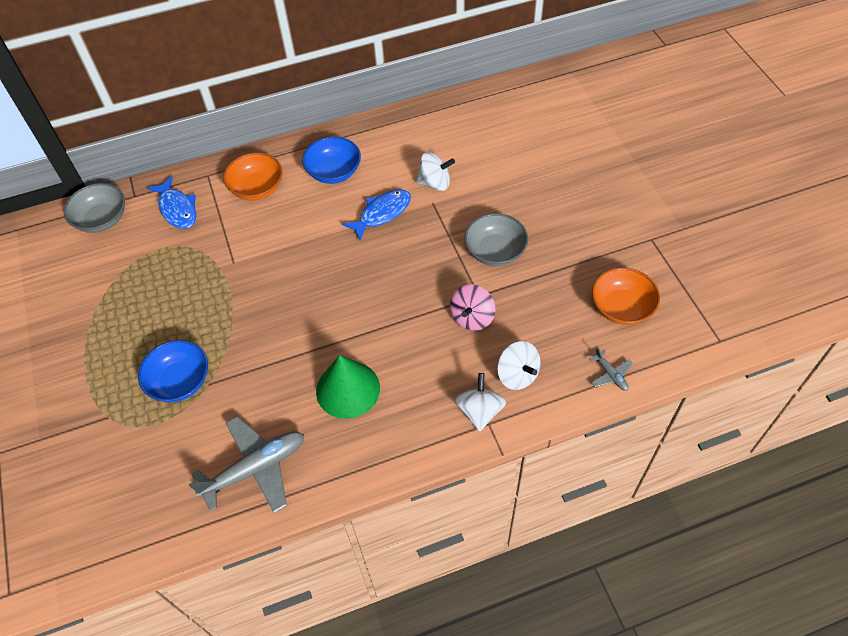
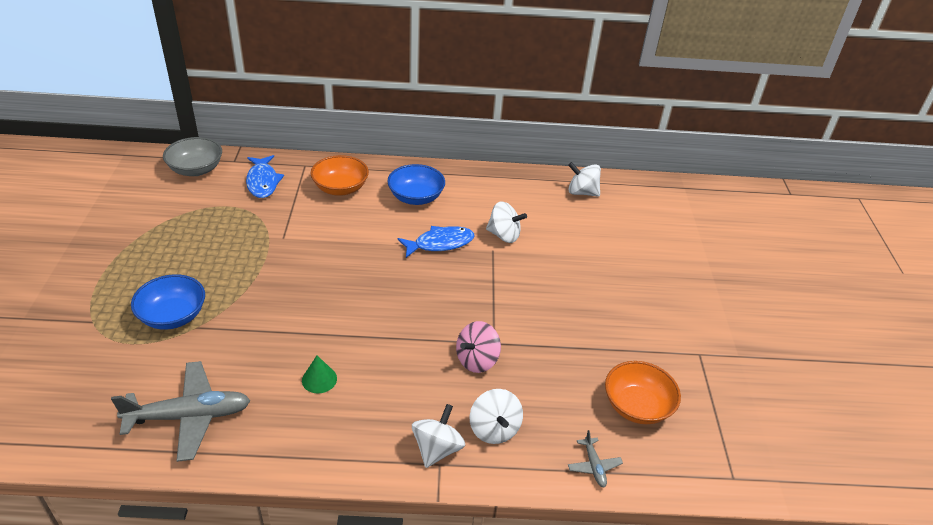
camera: 15 degrees right, 15 degrees down
green cone [316,355,380,419] -> green cone [302,355,337,393], size x0.51
grey bowl [464,213,528,266] -> none
none -> white spinning top [568,162,601,197]

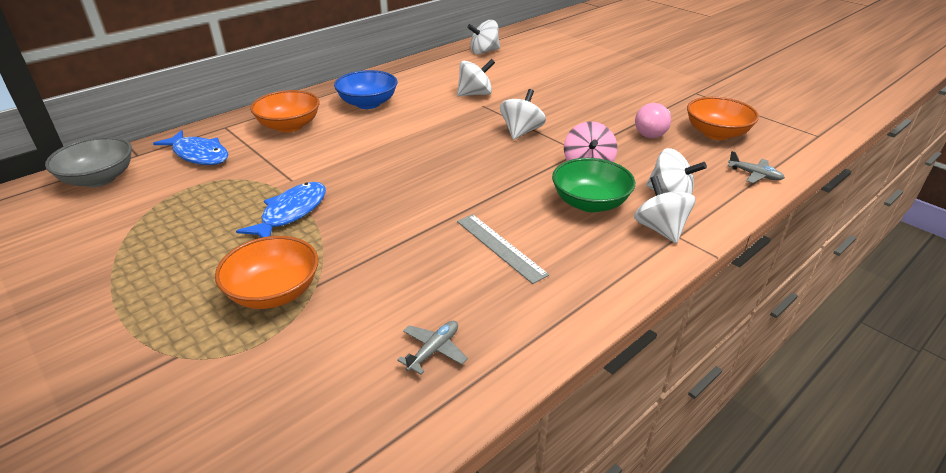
camera: 40 degrees left, 5 degrees down
grey plane [111,361,251,462] -> grey plane [397,321,468,375], size x0.46
blue bowl [131,274,205,330] -> orange bowl [215,236,318,309]
green cone [302,355,337,393] -> grey ruler [457,214,549,284]
blue fish [397,226,475,258] -> blue fish moved to [236,182,326,238]
none -> white spinning top [500,89,546,140]
none -> green bowl [552,158,635,212]
none -> pink light bulb [635,103,671,138]

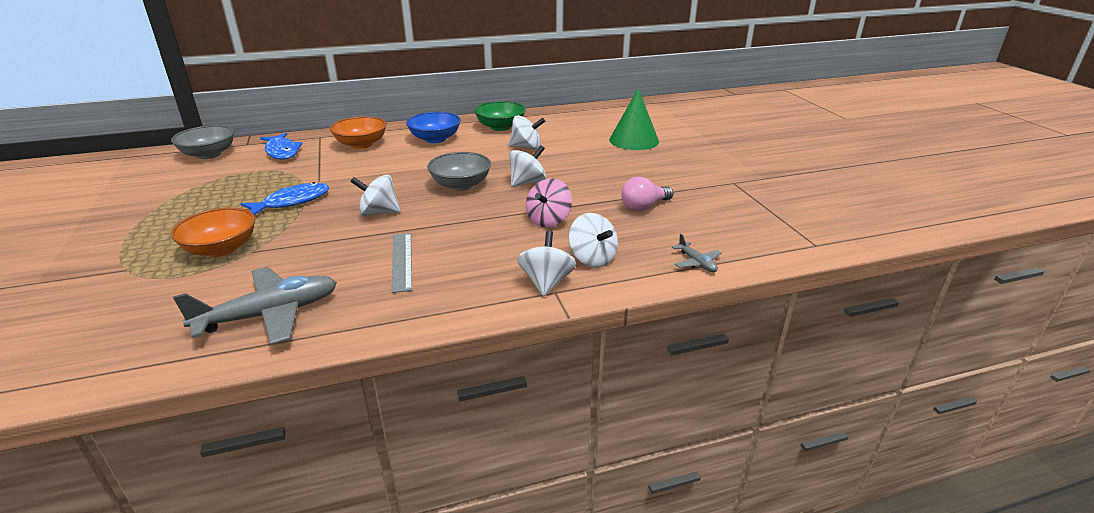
camera: 25 degrees right, 5 degrees down
grey plane [397,321,468,375] -> grey plane [173,267,337,345], size x2.20
white spinning top [467,20,500,54] -> white spinning top moved to [350,175,400,216]
green bowl [552,158,635,212] -> green bowl moved to [474,101,526,131]
orange bowl [687,97,759,140] -> none
none -> grey bowl [427,152,491,191]
none -> green cone [609,88,659,150]

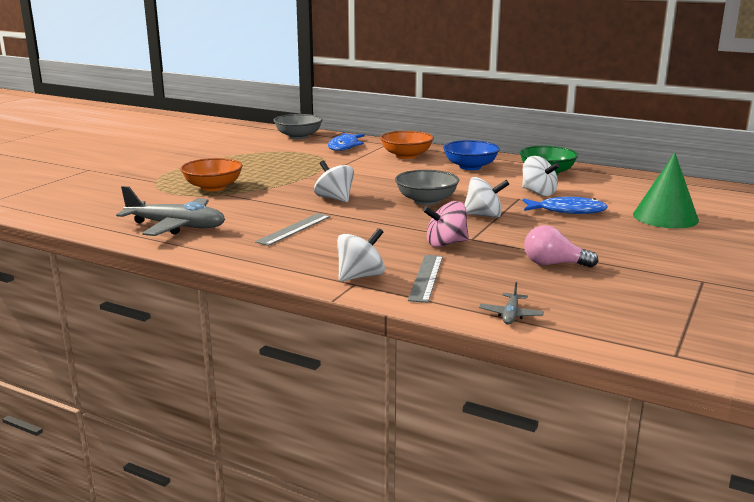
camera: 45 degrees right, 10 degrees down
blue fish [241,182,329,215] -> blue fish moved to [523,197,608,214]
white spinning top [569,213,618,268] -> grey ruler [408,255,443,303]

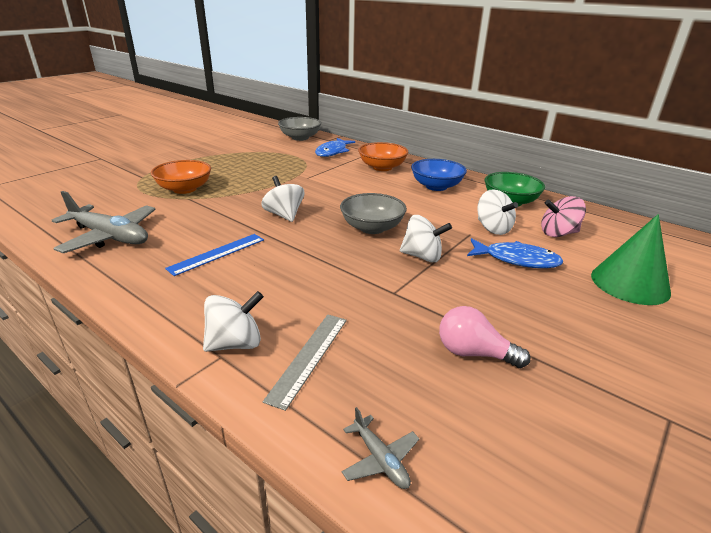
camera: 10 degrees right, 10 degrees up
grey ruler [255,213,330,246] -> blue ruler [165,234,264,276]
pink spinning top [423,201,469,247] -> pink spinning top moved to [541,196,586,237]
grey plane [479,282,544,325] -> grey plane turned 60 degrees counterclockwise [342,407,419,489]

